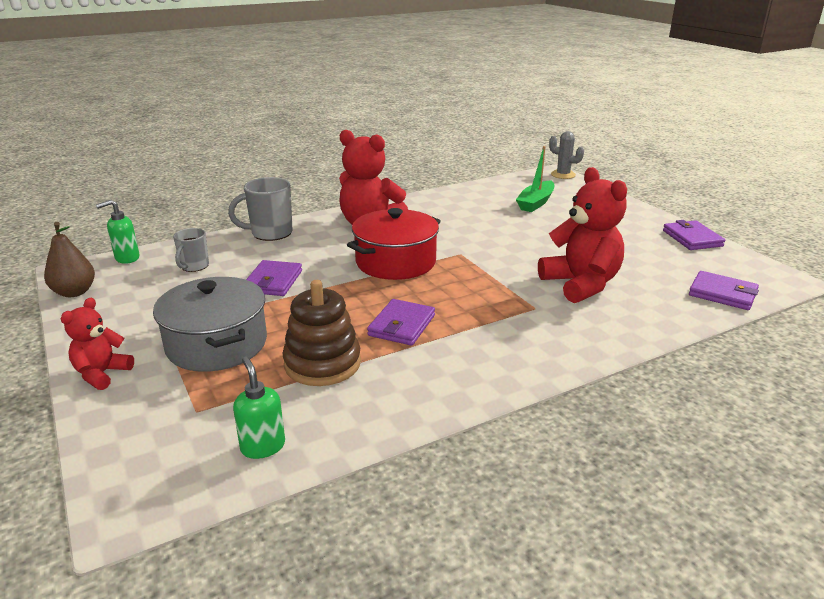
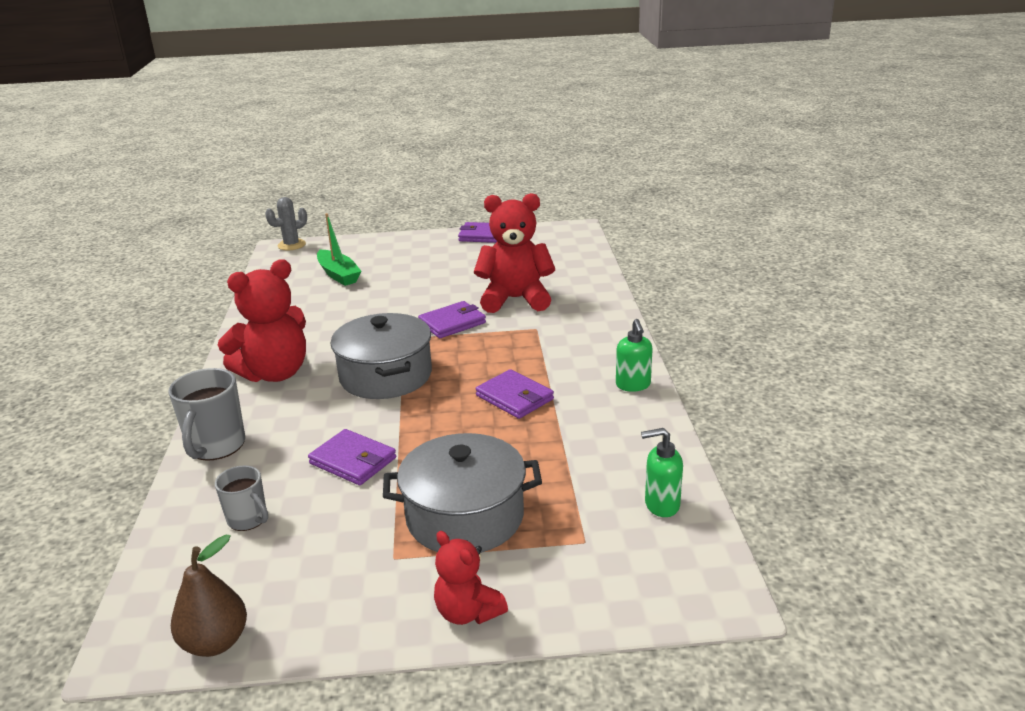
camera: 65 degrees left, 0 degrees up
green soap dispenser [96,200,140,264] -> green soap dispenser moved to [616,319,653,392]
brown stacking toy [282,280,361,386] -> none
red pot [347,208,441,280] -> grey pot [330,313,432,399]
purple wallet [689,271,759,310] -> purple wallet moved to [418,301,486,338]

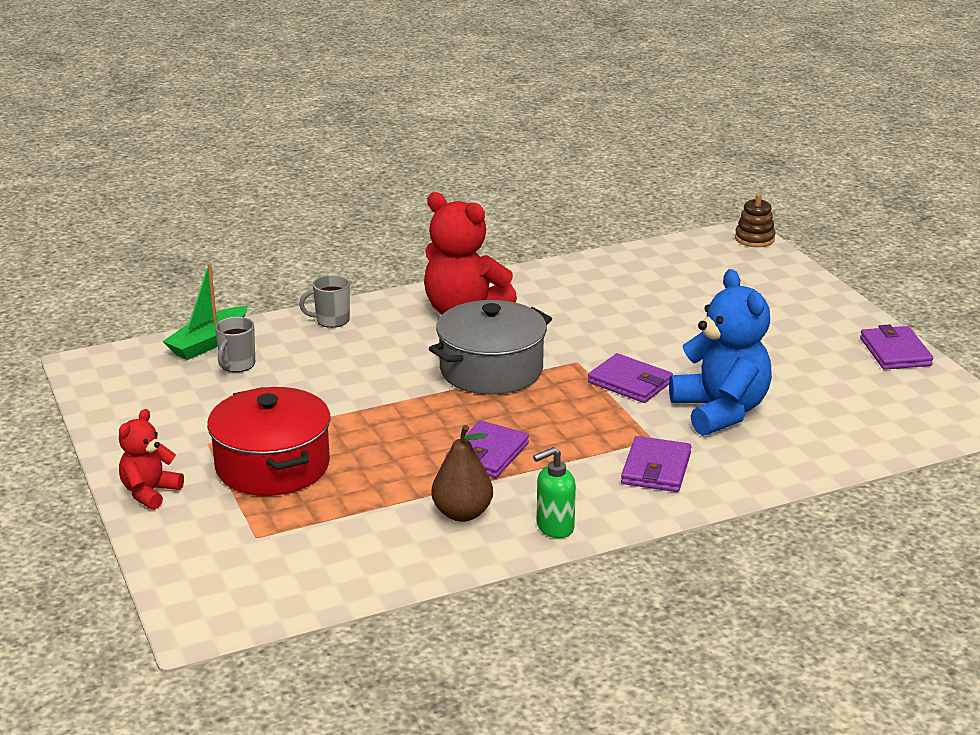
camera: 70 degrees right, 0 degrees up
grey mug [168,368,245,461] -> grey mug [299,275,350,328], size x0.62
brown pear [171,535,247,657] -> brown pear moved to [431,425,493,522]
grey cactus [265,197,307,250] -> brown stacking toy [735,194,775,247]
purple wallet [308,429,396,485] -> purple wallet moved to [621,436,692,492]
green boat [317,213,362,286] -> green boat moved to [163,263,247,360]
grey pot [383,433,542,553] -> red pot [207,387,331,496]
red teddy bear [474,193,555,313] -> blue teddy bear [669,269,772,436]
green soap dispenser [641,428,683,517] -> none

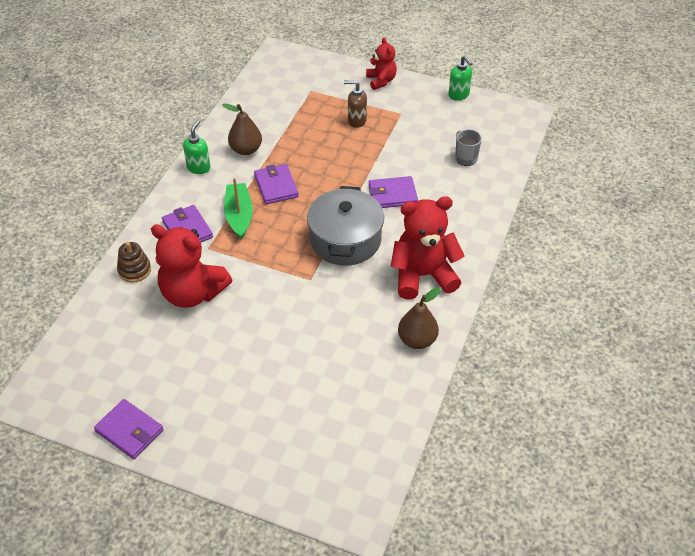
camera: 135 degrees right, 20 degrees up
green boat [163,263,247,360] -> green boat moved to [224,178,253,239]
red pot [207,387,331,496] -> brown soap dispenser [344,80,367,128]
grey mug [299,275,350,328] -> none
purple wallet [588,353,673,403] -> purple wallet moved to [369,176,418,208]
blue teddy bear [669,269,772,436] -> red teddy bear [151,224,232,308]
brown stacking toy [735,194,775,247] -> brown stacking toy moved to [117,242,151,283]
none -> brown pear [398,287,441,349]
none -> green soap dispenser [449,56,473,101]

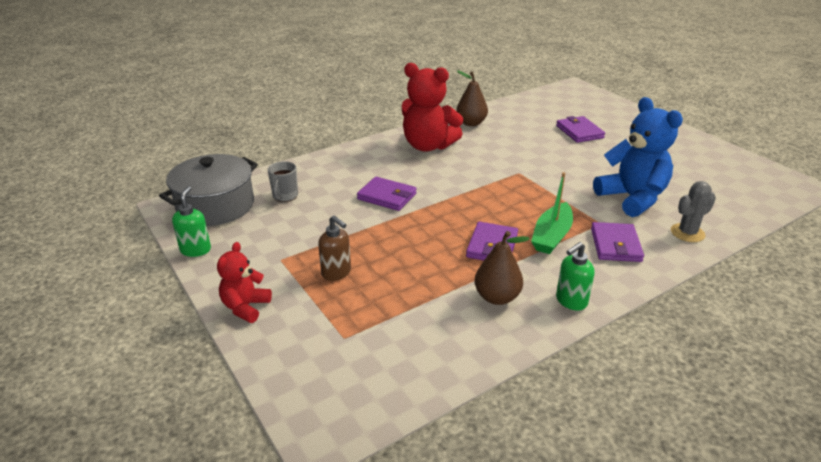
camera: 145 degrees left, 15 degrees down
purple wallet [94,399,163,459] -> purple wallet moved to [556,116,605,143]
brown stacking toy [117,242,151,283] -> grey cactus [671,181,716,242]
red teddy bear [151,224,232,308] -> blue teddy bear [593,97,683,217]
grey pot [307,186,384,266] -> grey pot moved to [159,154,258,226]

